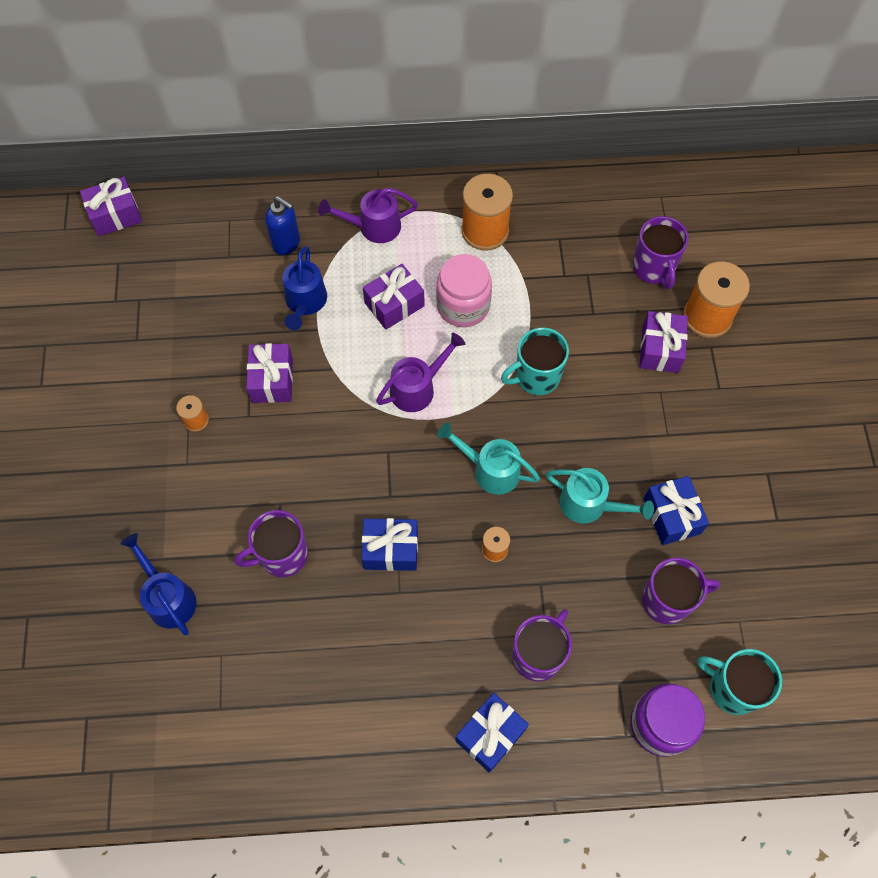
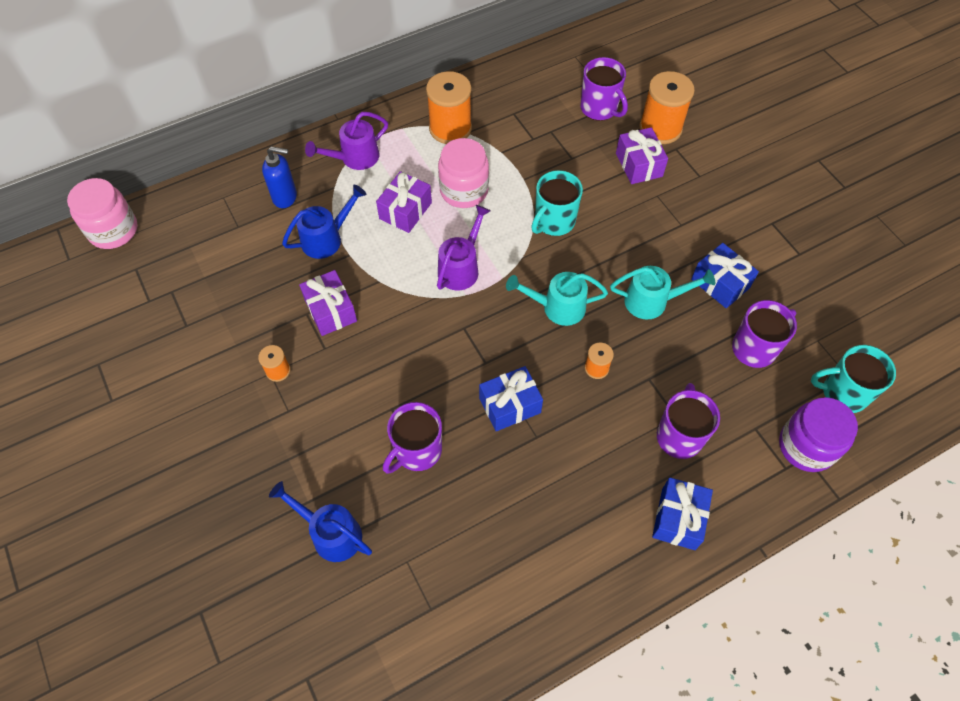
camera: 25 degrees left, 5 degrees down
purple gift [80,177,142,236] -> pink jar [67,178,137,249]
blue watering can [283,246,327,330] -> blue watering can turned 105 degrees counterclockwise [282,185,367,259]

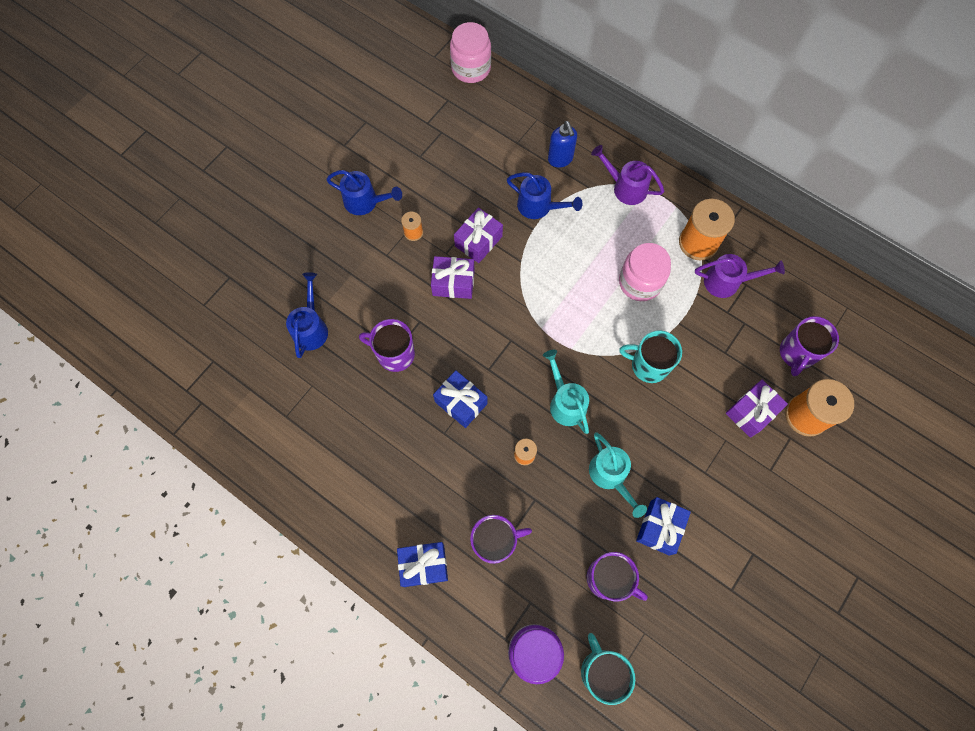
camera: 65 degrees right, 10 degrees up
purple gift [376,171,432,233] -> purple gift moved to [431,256,475,299]
purple watering can [437,205,491,291] -> purple watering can moved to [695,254,785,298]
none -> blue watering can [326,170,402,215]

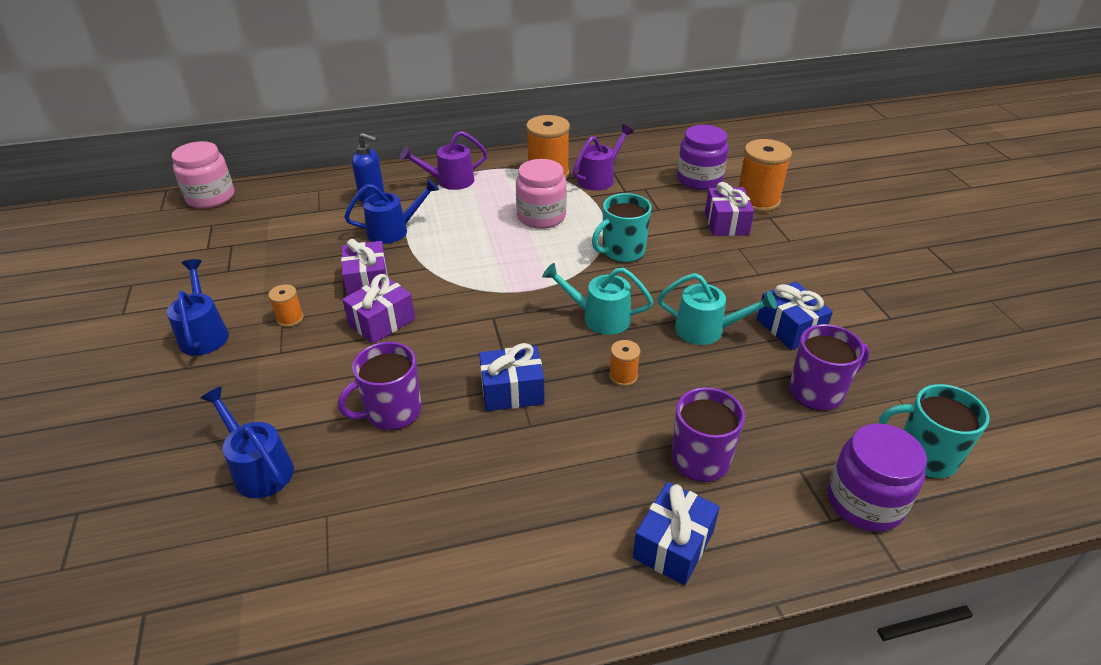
camera: 50 degrees left, 30 degrees down
blue watering can [326,170,402,215] -> blue watering can turned 75 degrees counterclockwise [167,259,229,356]
purple mug [780,316,839,376] -> purple jar [677,125,728,190]

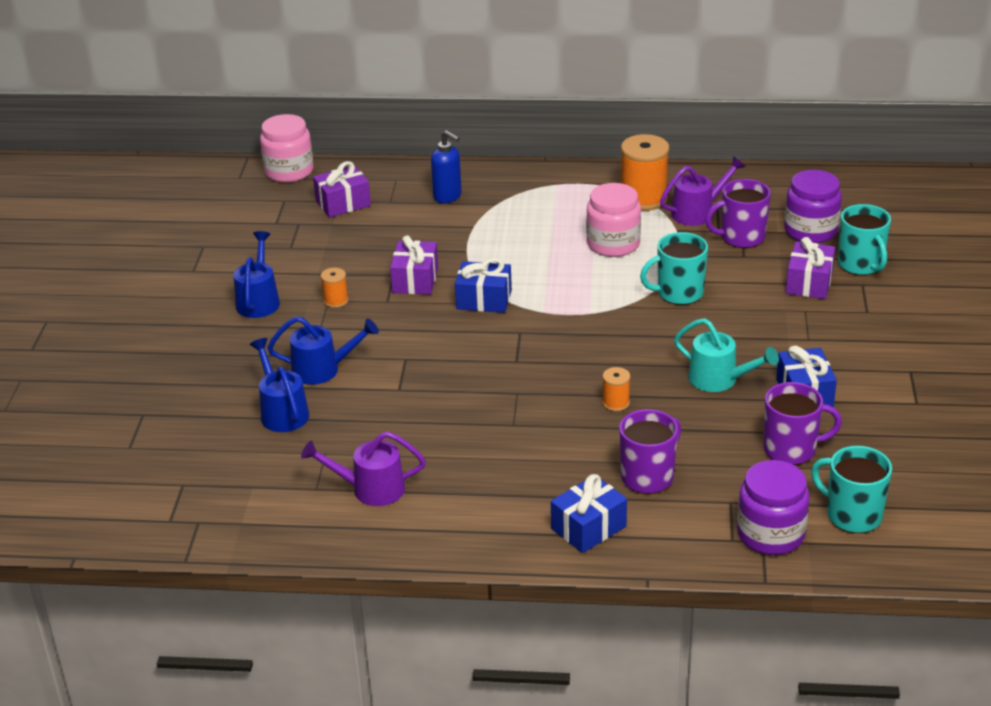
camera: 20 degrees right, 5 degrees down
purple mug [338,342,422,430] -> purple mug moved to [705,179,771,248]
purple gift [342,274,415,344] -> purple gift moved to [313,161,371,218]
blue watering can [344,179,439,244] -> blue watering can moved to [268,317,379,385]
purple watering can [400,131,487,190] -> purple watering can moved to [301,432,426,506]
blue gift [479,343,545,411] -> blue gift moved to [455,258,512,313]
turquoise watering can [542,263,654,335] -> none
orange spool [739,139,792,212] -> turquoise mug [838,204,891,275]

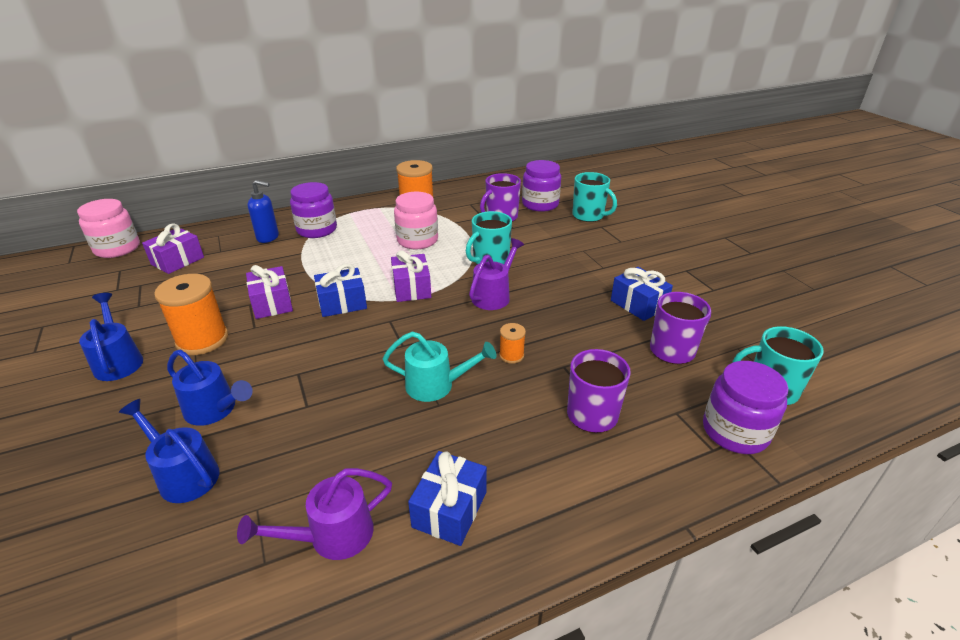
camera: 30 degrees left, 0 degrees up
blue watering can [268,317,379,385] -> blue watering can turned 60 degrees clockwise [167,350,253,426]
orange spool [321,268,348,308] -> orange spool [154,274,228,355], size x2.05
blue gift [551,474,627,553] -> blue gift moved to [408,451,487,546]
purple watering can [660,156,745,226] -> purple watering can moved to [469,238,524,310]
turquoise watering can [674,318,779,392] -> turquoise watering can moved to [383,331,497,402]
purple gift [786,237,835,299] -> purple gift moved to [391,250,431,302]
none -> purple jar [290,182,337,238]

